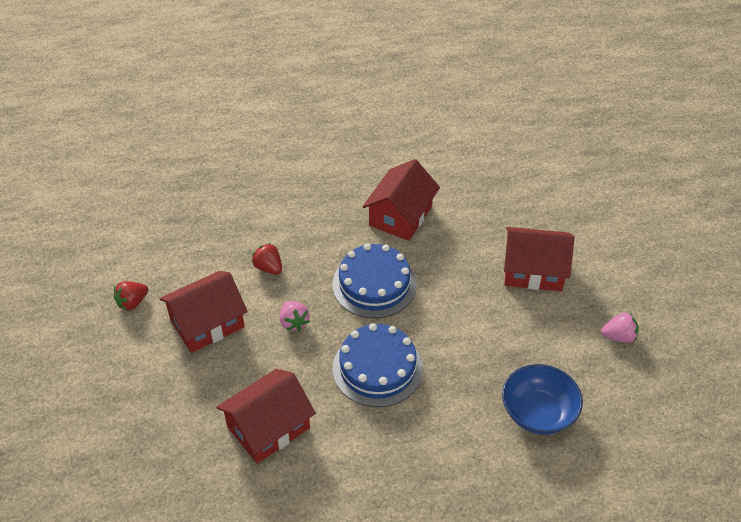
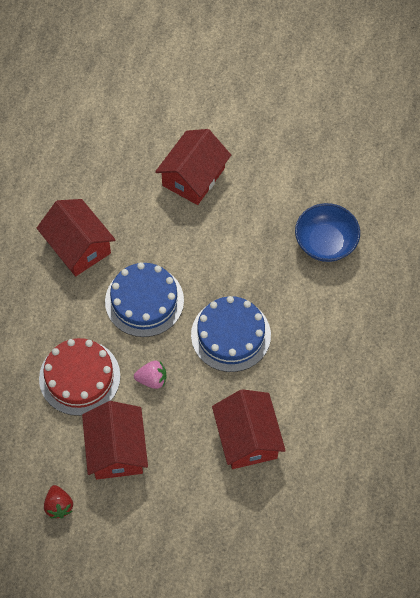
camera: 65 degrees left, 15 degrees up
red strawberry [252,243,282,275] -> red cake [39,338,120,416]
pink strawberry [601,313,638,343] -> none

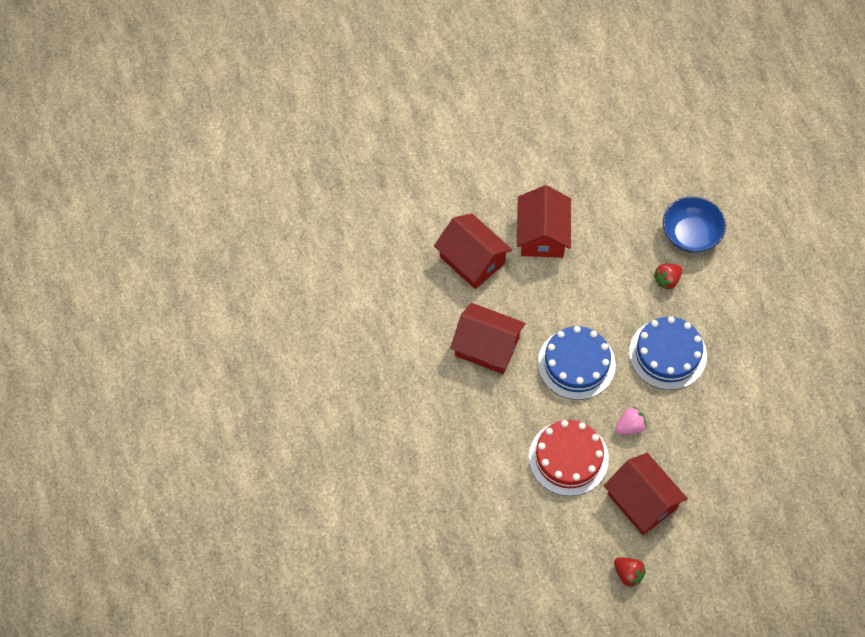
camera: 30 degrees left, 0 degrees up
red house [212,389,286,469] -> red house moved to [434,214,512,289]
none -> red strawberry [653,264,682,290]

